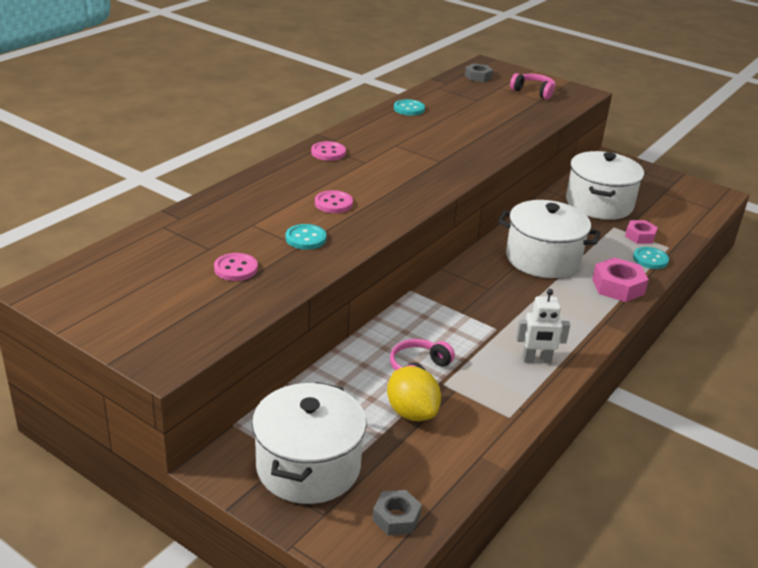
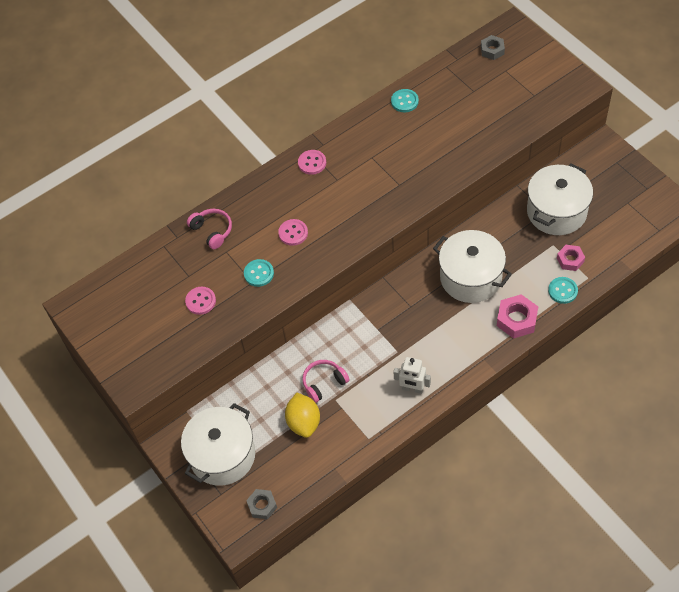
camera: 25 degrees right, 25 degrees up
pink headphones [510,73,555,100] -> pink headphones moved to [187,209,232,249]

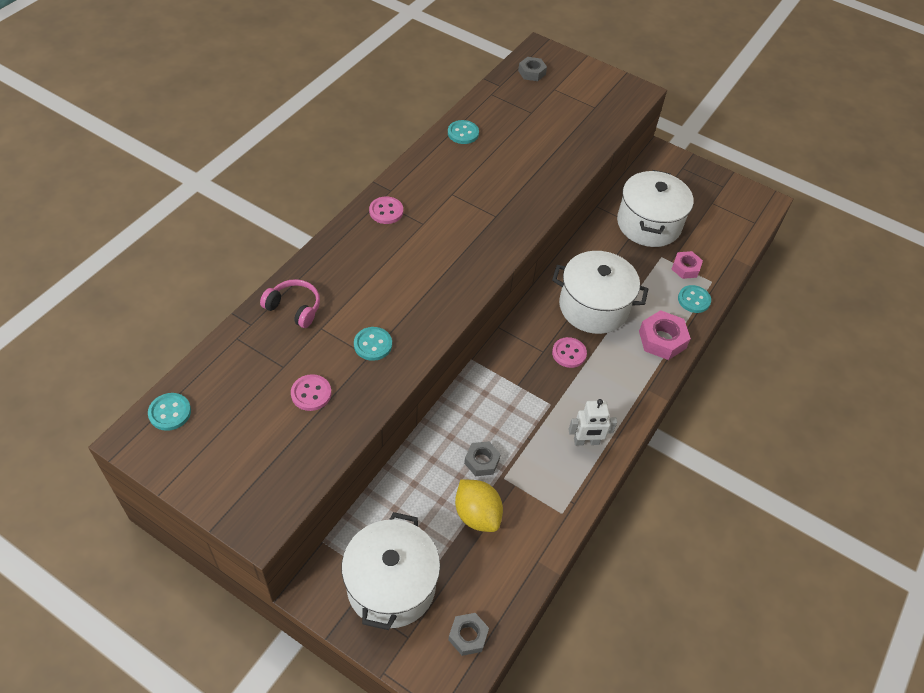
camera: 30 degrees left, 5 degrees down
pink button [278,219,308,246] -> pink button moved to [552,337,587,368]
pink headphones [302,360,349,403] -> grey nut [464,441,501,476]
none -> turquoise button [148,393,191,431]

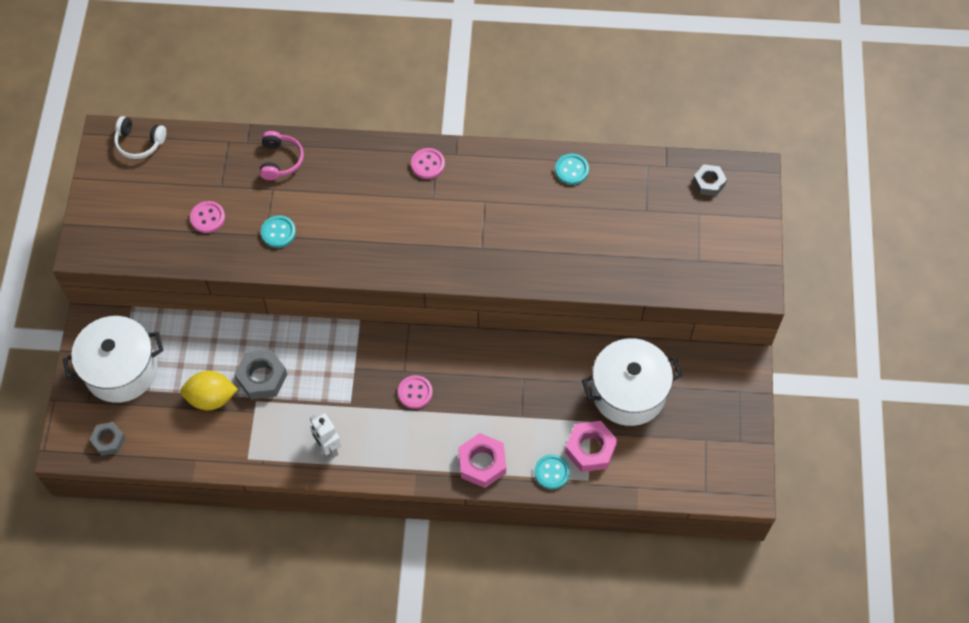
camera: 65 degrees right, 10 degrees up
turquoise button [148,393,191,431] -> white headphones [114,116,166,159]
yellow lemon [455,479,503,532] -> yellow lemon turned 60 degrees clockwise [180,371,238,410]
grey nut [464,441,501,476] -> grey nut [234,350,287,400], size x1.54
white pot [552,251,648,334] -> none
pink nut [672,251,703,279] -> pink nut [565,421,617,472], size x1.54

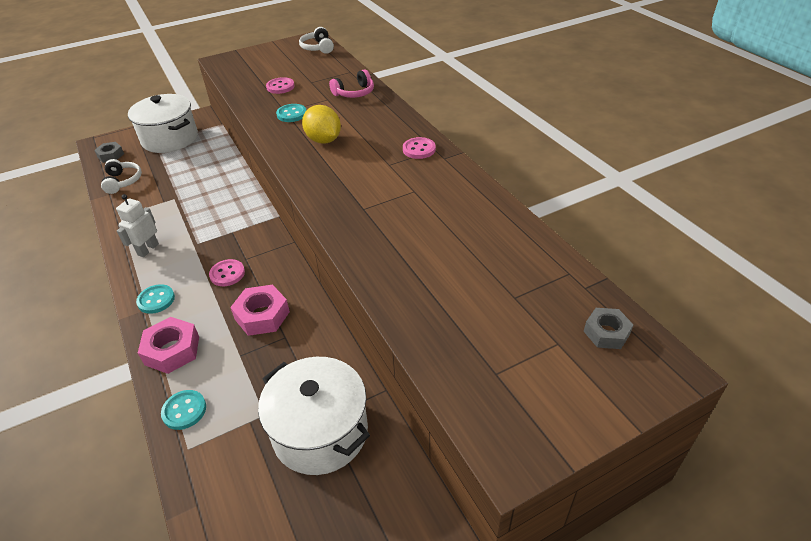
camera: 60 degrees right, 20 degrees down
yellow lemon [180,371,238,410] -> yellow lemon moved to [302,105,341,144]
grey nut [234,350,287,400] -> none
turquoise button [555,154,589,185] -> turquoise button moved to [136,284,175,314]
pink nut [565,421,617,472] -> pink nut moved to [230,285,290,336]
none -> white headphones [101,159,142,194]

